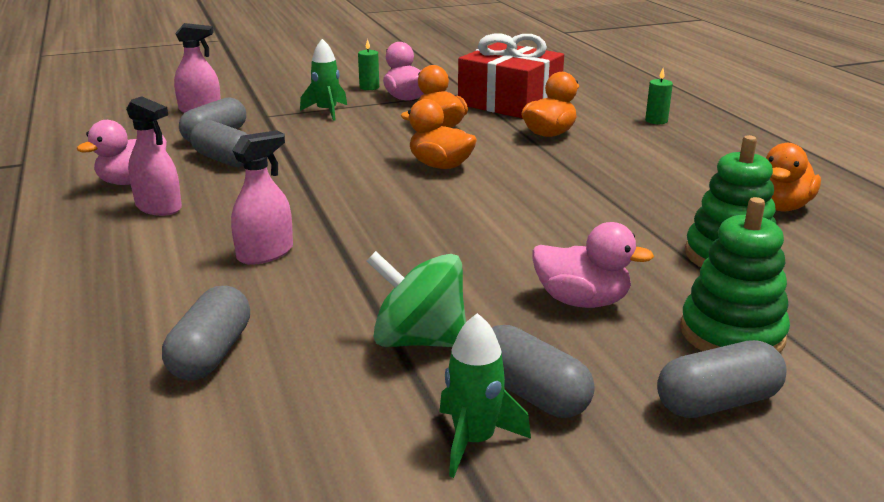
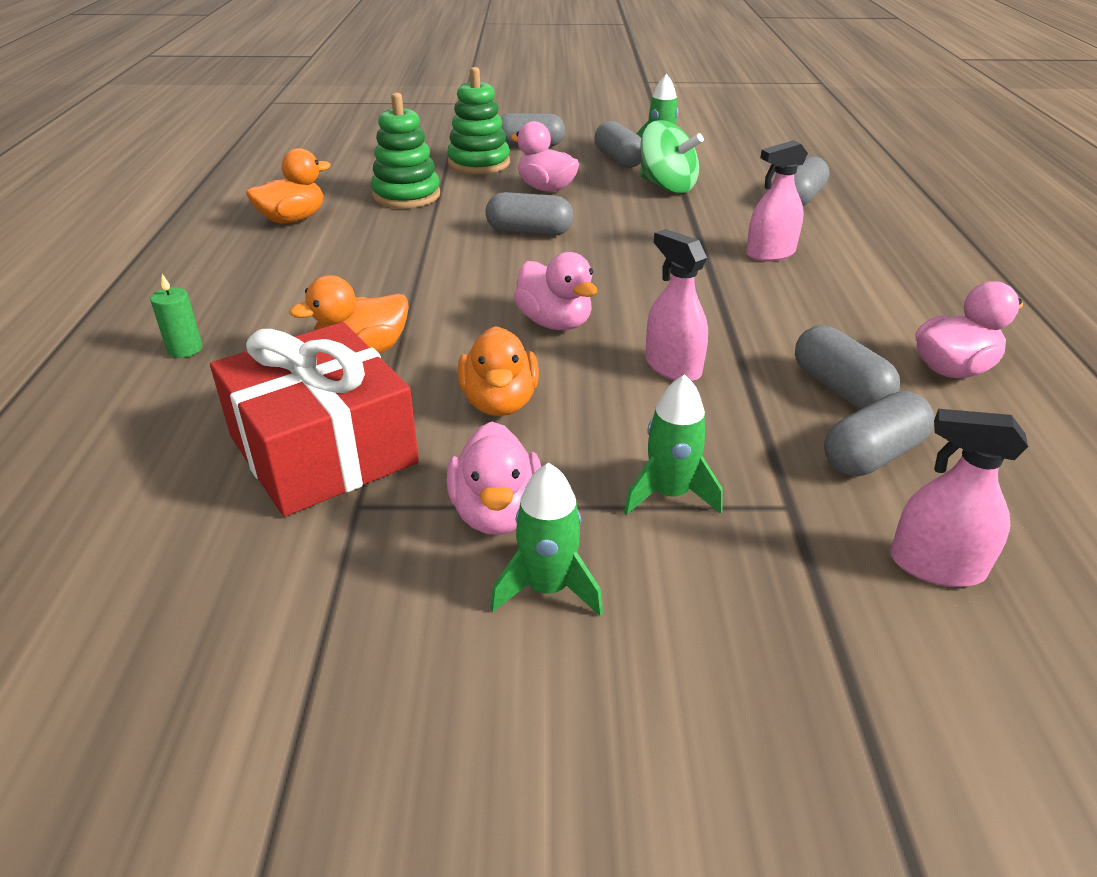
camera: 160 degrees left, 10 degrees up
pink spray bottle [126,96,182,216] -> pink spray bottle moved to [645,229,708,381]
green candle [358,39,379,90] -> green rocket [490,463,603,616]
orange duck [401,99,477,169] -> pink duck [514,252,597,330]
none -> grey capsule [486,192,574,236]

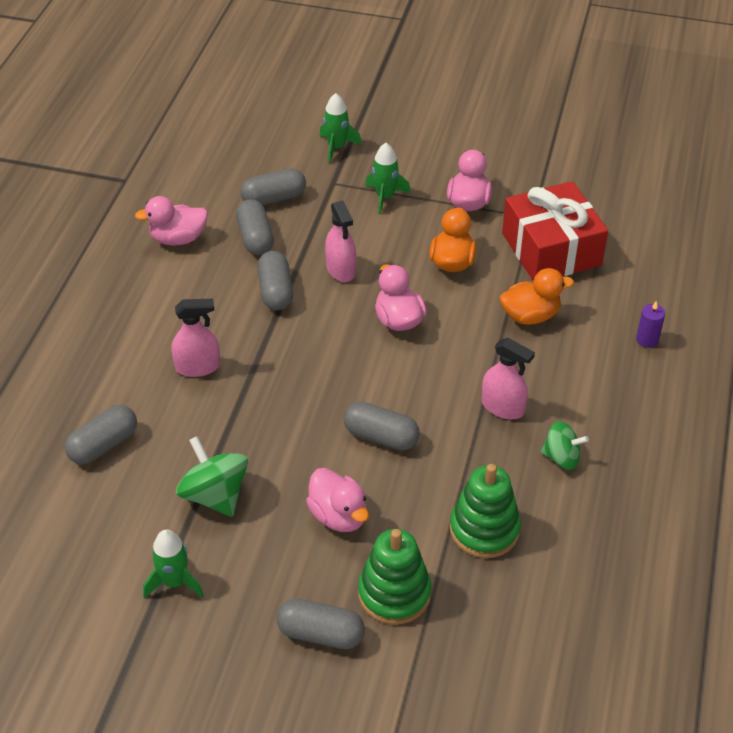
camera: 165 degrees left, 10 degrees up
green candle [150,274,203,358] -> purple candle [636,301,665,348]
orange duck [246,148,331,224] -> none
green rocket [490,463,603,616] -> green rocket moved to [319,93,362,163]
grey capsule [595,121,641,168] -> grey capsule moved to [257,251,293,310]
pink spray bottle [890,409,1028,587] -> pink spray bottle moved to [482,338,535,419]
none -> green spinning top [541,421,589,470]

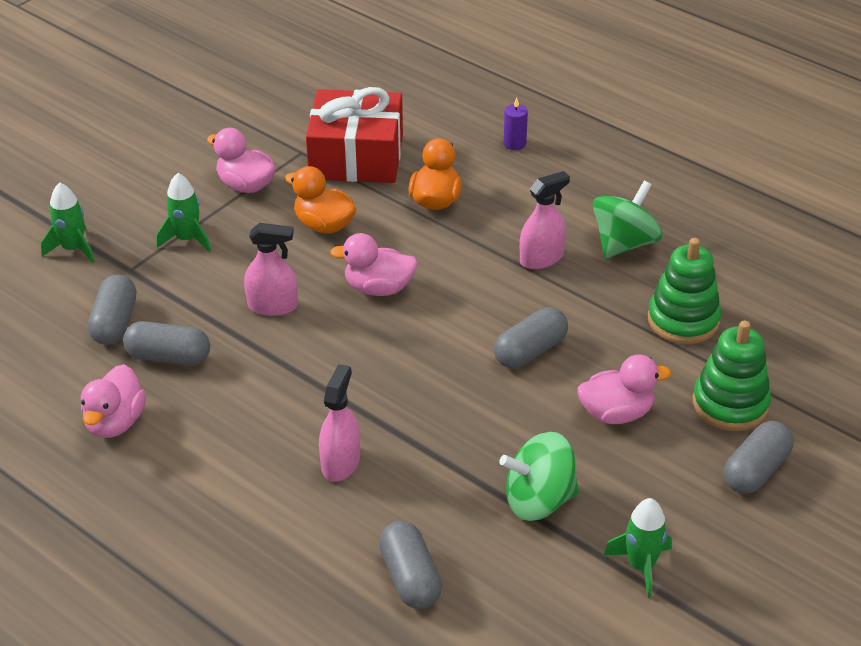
camera: 65 degrees left, 5 degrees down
grey capsule [257,251,293,310] -> none
green spinning top [541,421,589,470] -> green spinning top [592,181,662,259], size x1.54

